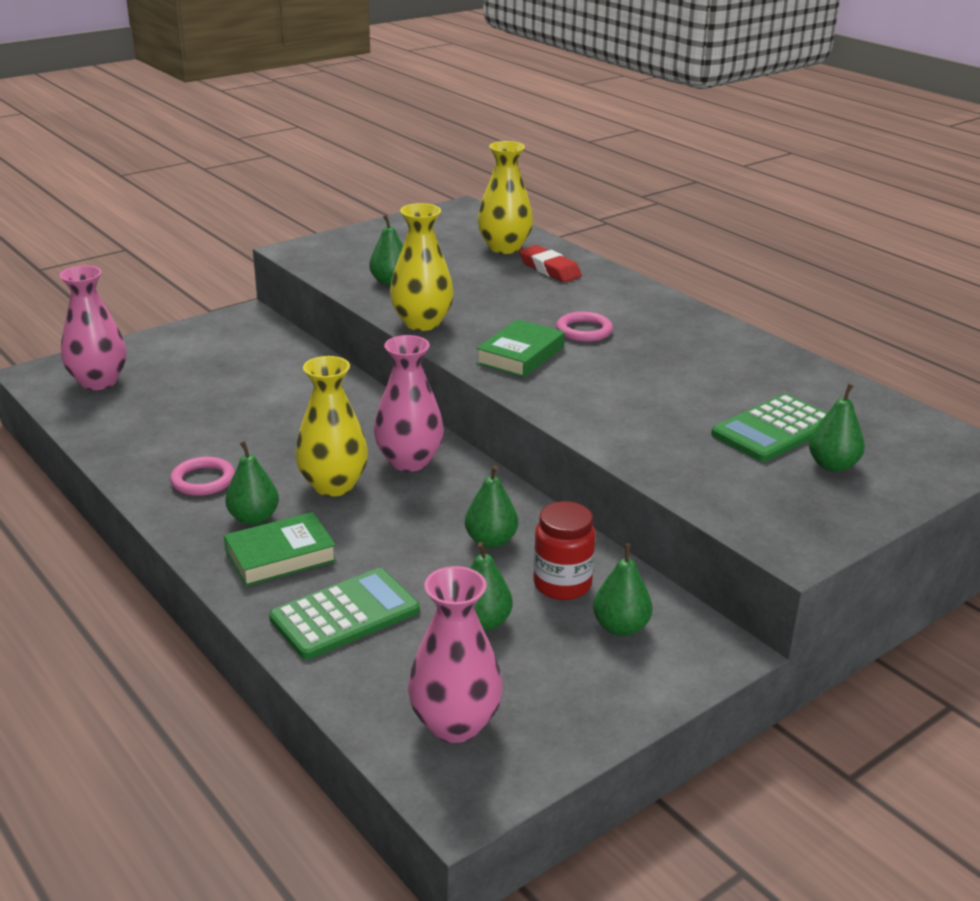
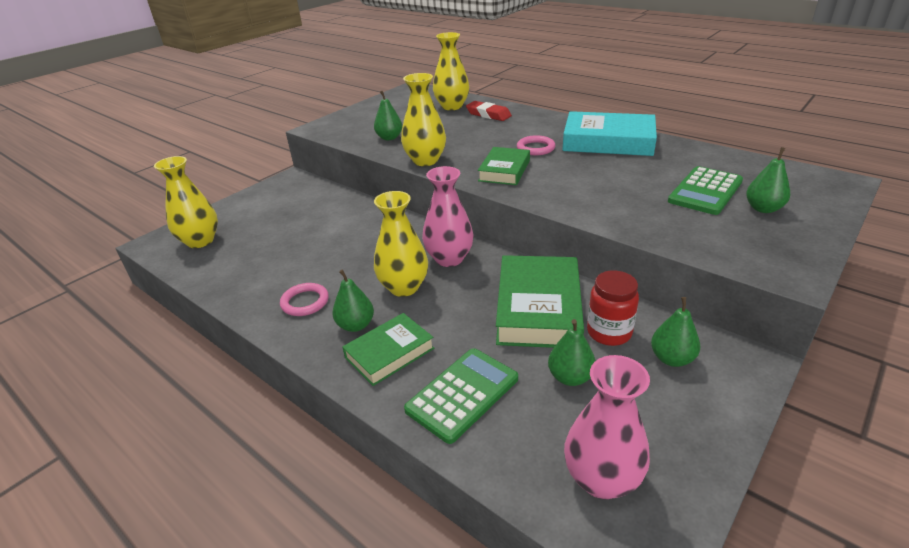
camera: 10 degrees left, 5 degrees up
pink vase [59,266,126,390] -> yellow vase [154,156,218,248]
green pear [465,465,518,548] -> green book [496,255,584,348]
none -> turquoise book [562,111,657,156]

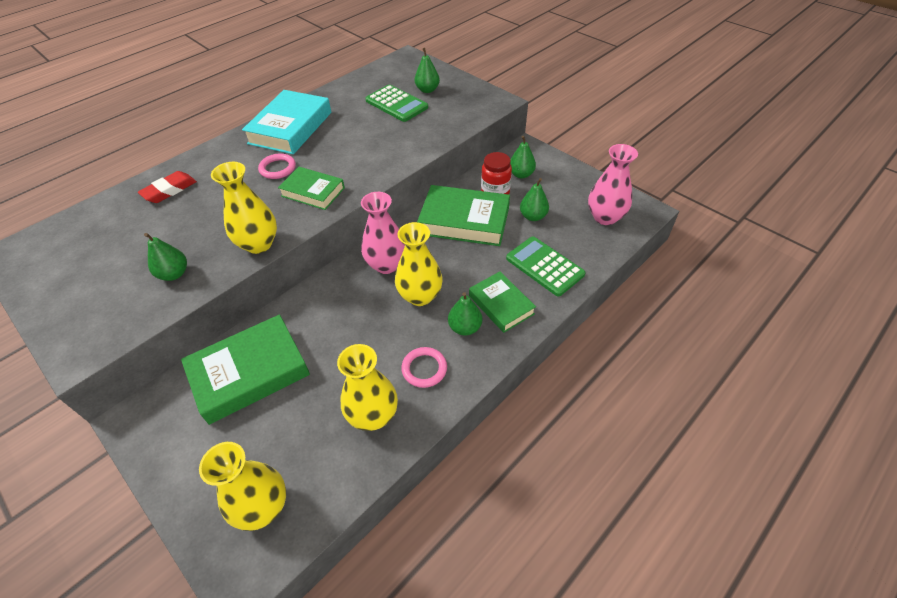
camera: 85 degrees left, 15 degrees up
yellow vase [433,32,469,110] -> yellow vase moved to [337,344,398,431]
none -> green book [181,314,310,425]

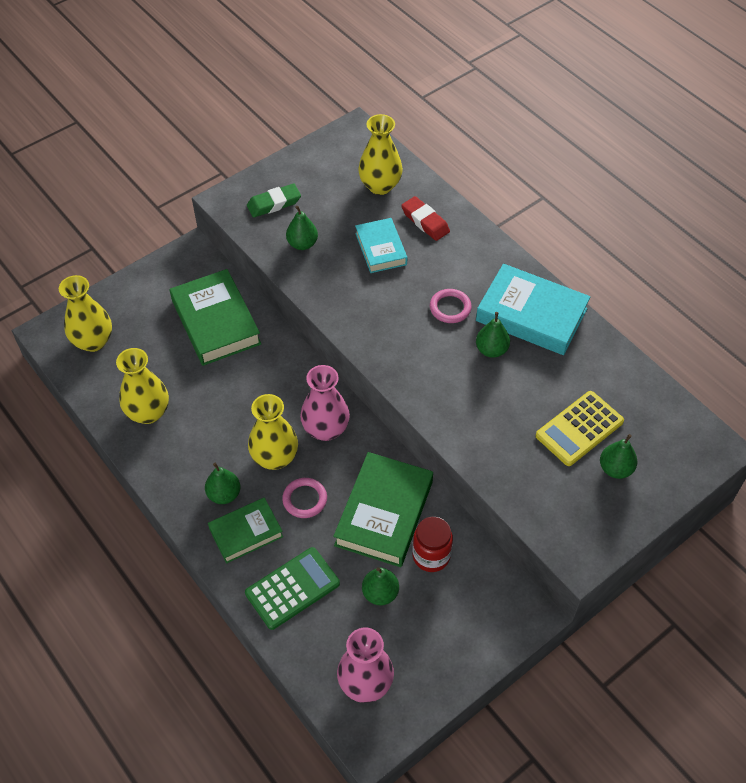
camera: 95 degrees right, 5 degrees up
yellow vase [211,162,277,254] -> yellow vase moved to [358,114,403,195]
green book [278,167,345,210] -> none
green calculator [366,85,428,122] -> yellow calculator [536,391,624,466]
pink ring [401,347,447,388] -> pink ring moved to [282,478,327,518]
green pear [510,136,536,179] -> green pear moved to [476,312,510,358]
none -> green eraser [247,184,301,218]
none -> turquoise book [355,218,408,273]

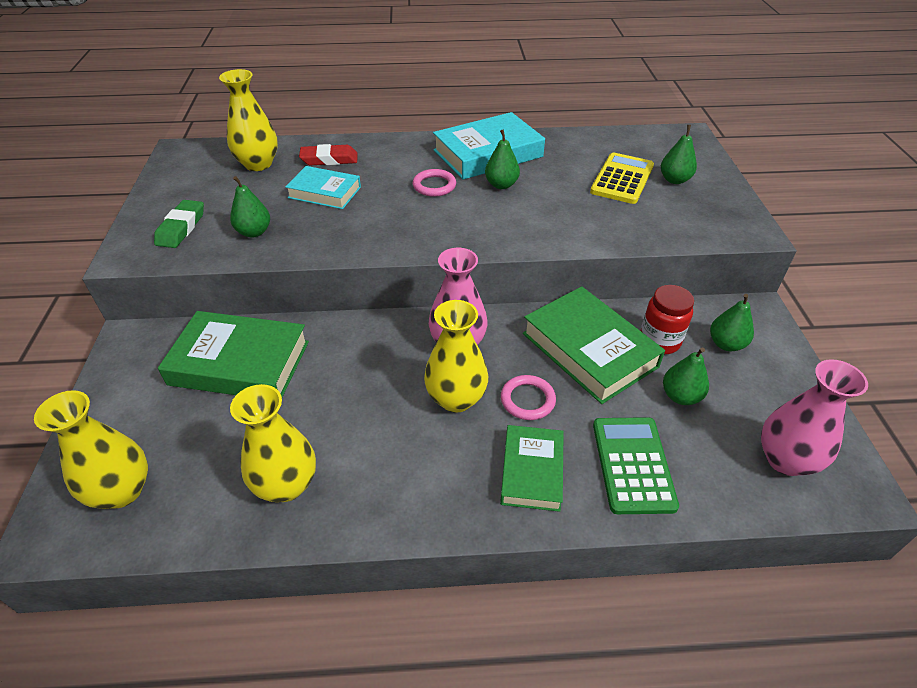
camera: 55 degrees left, 10 degrees down
green pear [205,463,240,504] -> green pear moved to [710,294,754,351]
yellow calculator [536,391,624,466] -> yellow calculator turned 150 degrees counterclockwise [590,153,654,204]

